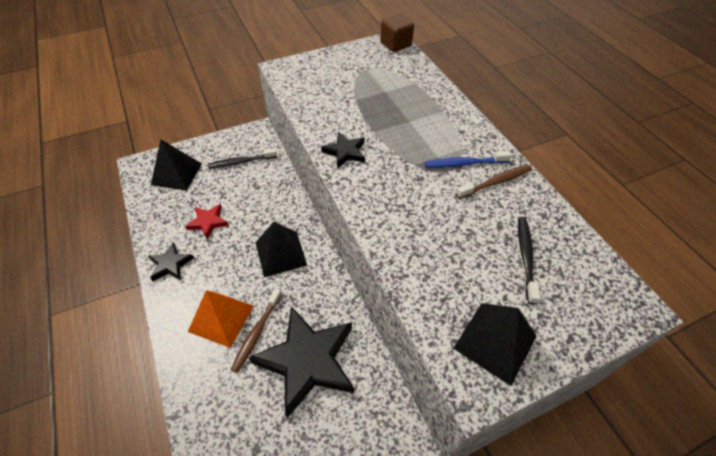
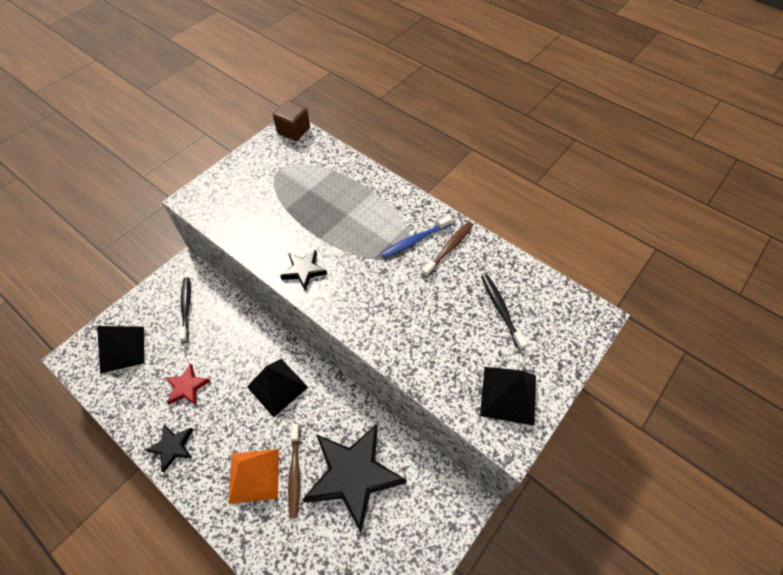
camera: 25 degrees left, 5 degrees up
black toothbrush [208,148,277,169] -> black toothbrush turned 120 degrees clockwise [179,277,191,343]

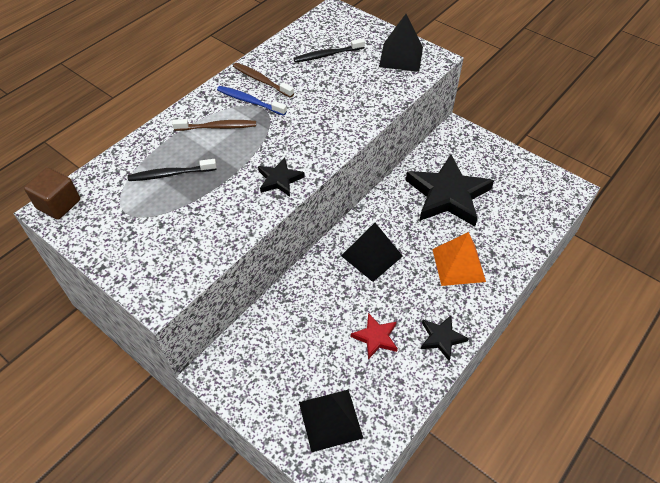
camera: 90 degrees left, 5 degrees down
black toothbrush [179,277,191,343] -> black toothbrush moved to [128,159,217,181]
brown toothbrush [288,424,300,518] -> brown toothbrush moved to [172,119,256,131]
blue toothbrush [381,215,453,258] -> blue toothbrush turned 150 degrees clockwise [217,86,287,116]

